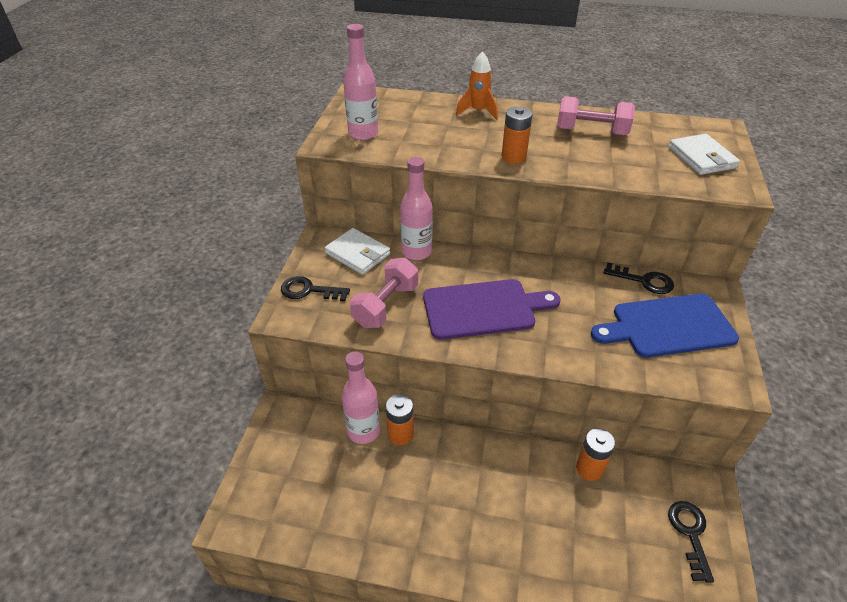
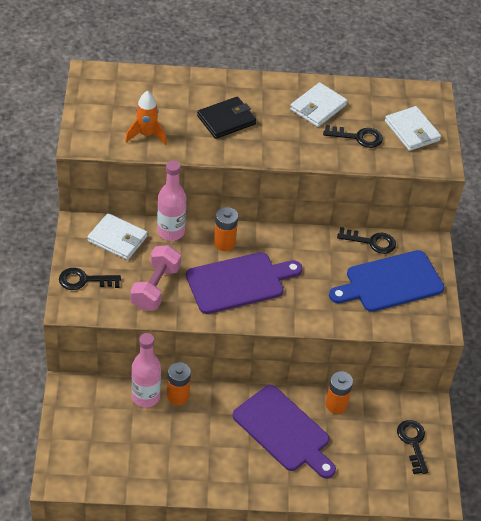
camera: 15 degrees left, 5 degrees up
pink bottle [343,24,378,140] -> none
orange rocket [456,51,498,120] -> orange rocket moved to [125,91,167,145]
orange battery [502,106,532,164] -> orange battery moved to [214,207,238,251]
pink dumbbell [557,96,635,135] -> white wallet [290,82,347,127]
none -> black wallet [197,97,256,139]
none -> purple cutting board [232,385,336,479]
none -> black key [323,124,383,148]

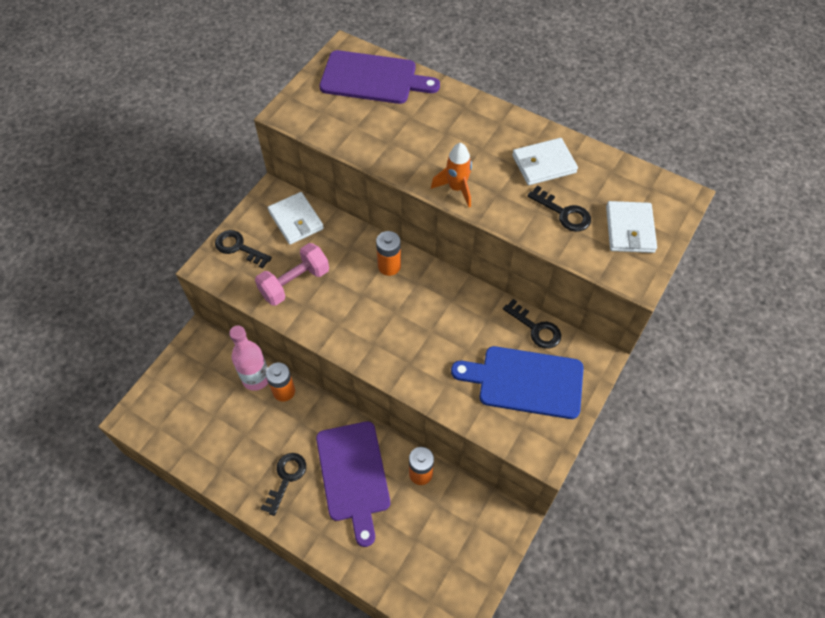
camera: 35 degrees right, 10 degrees up
orange rocket [125,91,167,145] -> orange rocket moved to [431,143,472,207]
pink bottle [157,160,186,241] -> none
purple cutting board [186,252,303,314] -> purple cutting board moved to [320,50,440,104]
black wallet [197,97,256,139] -> none
black key [397,420,428,474] -> black key moved to [261,453,306,516]

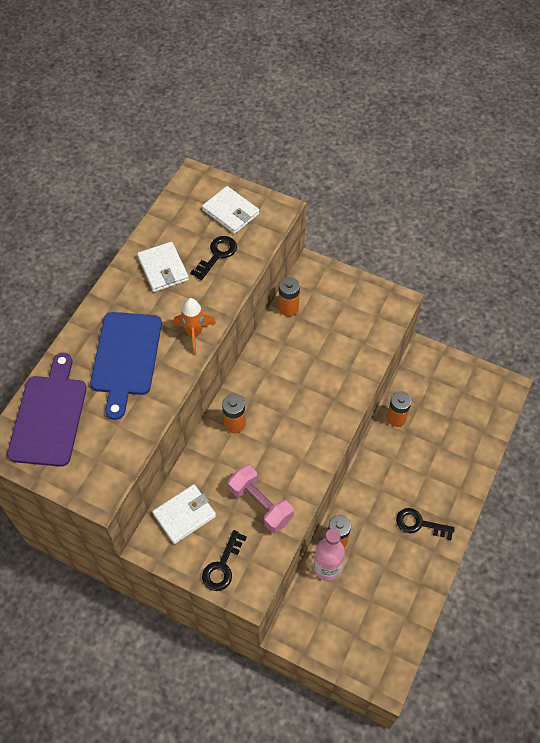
camera: 95 degrees left, 0 degrees up
purple cutting board [316,421,390,547] -> none
blue cutting board [451,346,584,419] -> blue cutting board moved to [90,312,162,420]
black key [503,299,561,349] -> orange battery [279,277,300,316]
white wallet [606,201,657,253] -> white wallet turned 45 degrees clockwise [202,186,259,234]

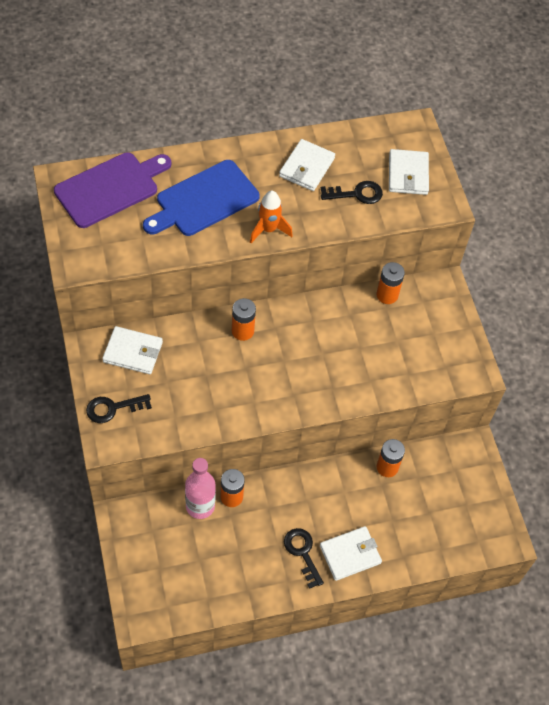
camera: 45 degrees right, 0 degrees up
pink dumbbell [228,465,294,533] -> none
none -> white wallet [320,526,382,581]

